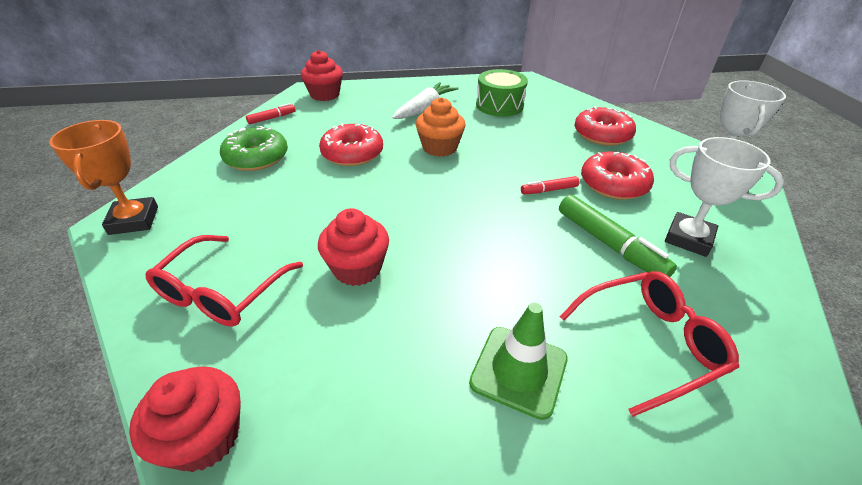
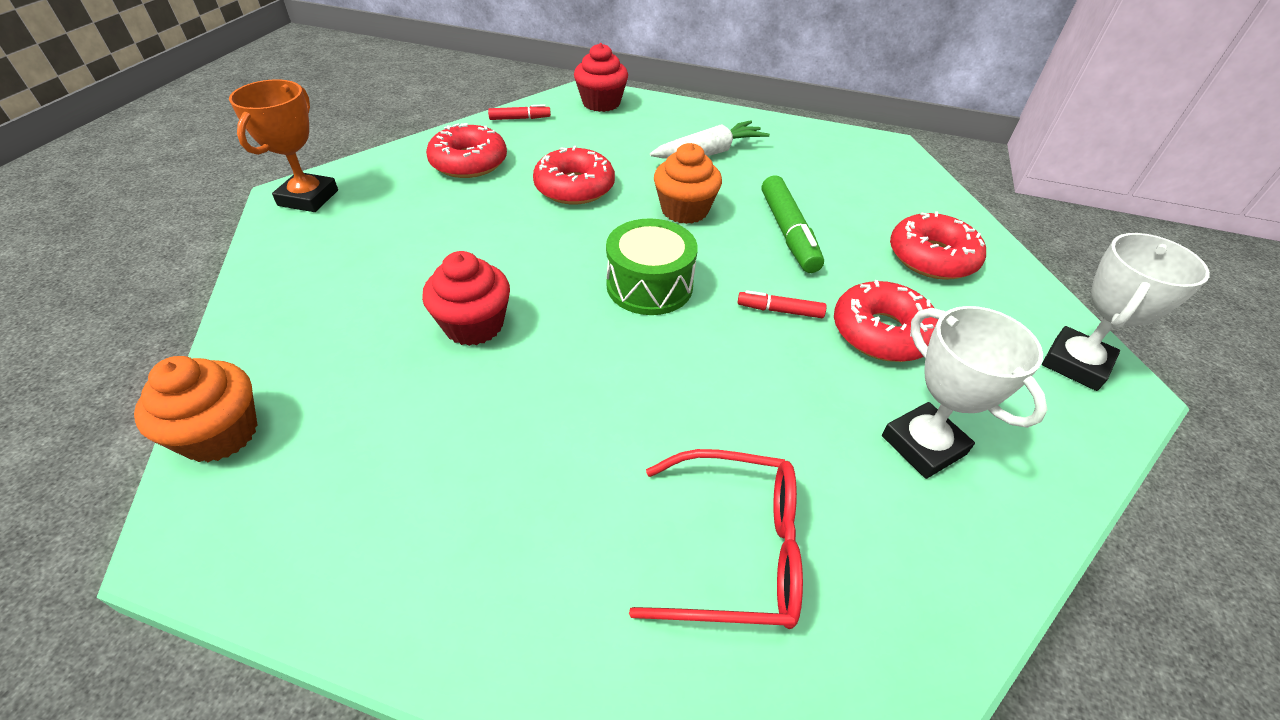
camera: 25 degrees right, 5 degrees up
red cupcake [129,366,241,472] -> orange cupcake [134,356,257,462]
red glasses [145,235,303,326] -> none
green donut [220,126,288,171] -> red donut [426,123,507,178]
green traffic cone [469,303,568,420] -> none
green drum [476,69,528,117] -> green drum moved to [606,218,698,315]
green marker [559,195,677,277] -> green marker moved to [762,175,824,273]

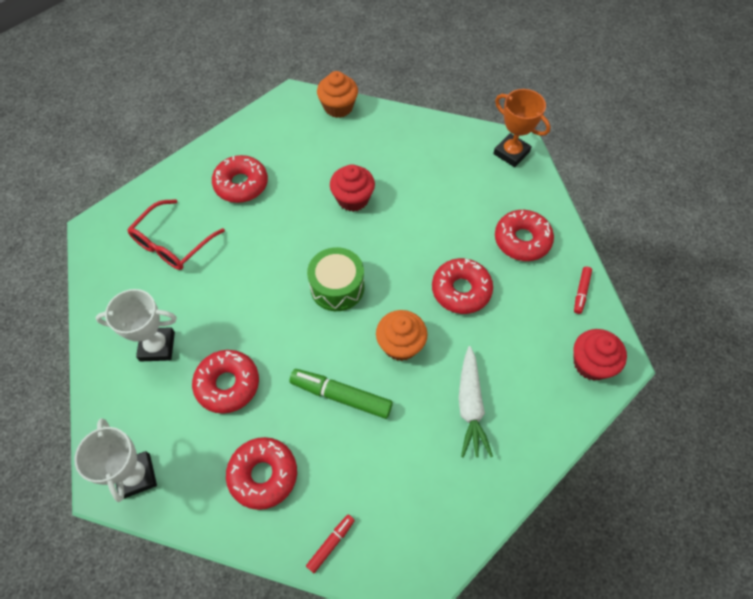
camera: 120 degrees right, 15 degrees up
red marker [737,290,827,318] -> red marker moved to [306,514,355,573]
none -> red donut [212,155,268,203]

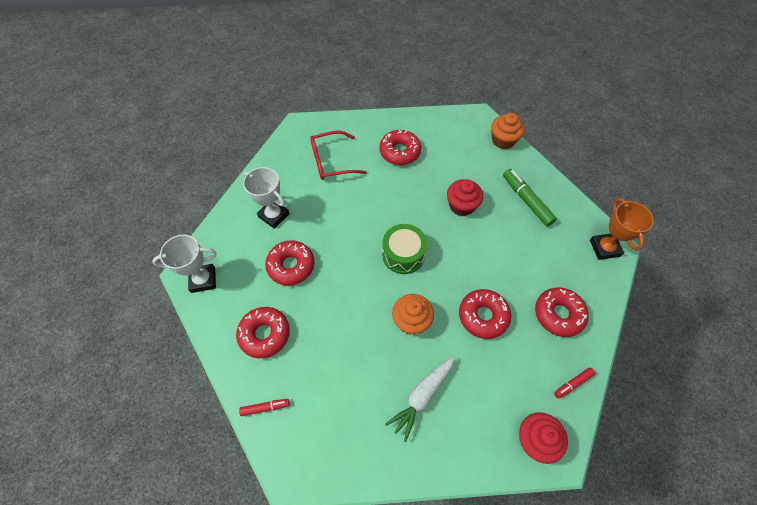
camera: 40 degrees right, 0 degrees up
white trophy [74,418,157,502] -> white trophy turned 60 degrees clockwise [152,235,217,293]
green marker [289,369,393,419] -> green marker moved to [503,169,557,226]

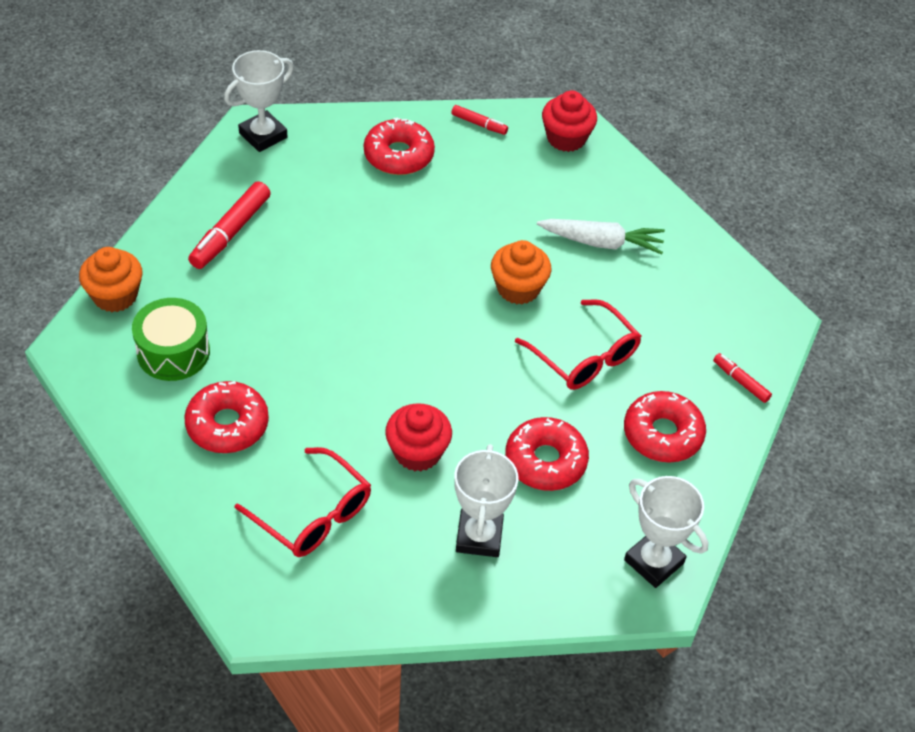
camera: 125 degrees left, 10 degrees down
green drum [382,224,427,274] -> green drum moved to [132,298,210,381]
red cupcake [447,179,483,216] -> red cupcake moved to [385,403,452,472]
red donut [459,289,511,339] -> none
green marker [503,169,557,226] -> red marker [188,181,271,269]
orange trophy [590,198,654,260] -> white trophy [224,50,294,152]
none -> red glasses [515,299,641,390]

